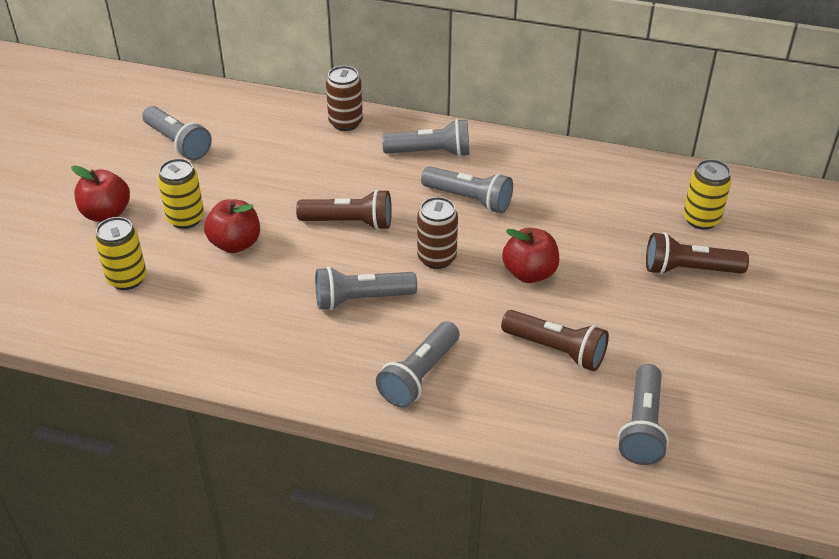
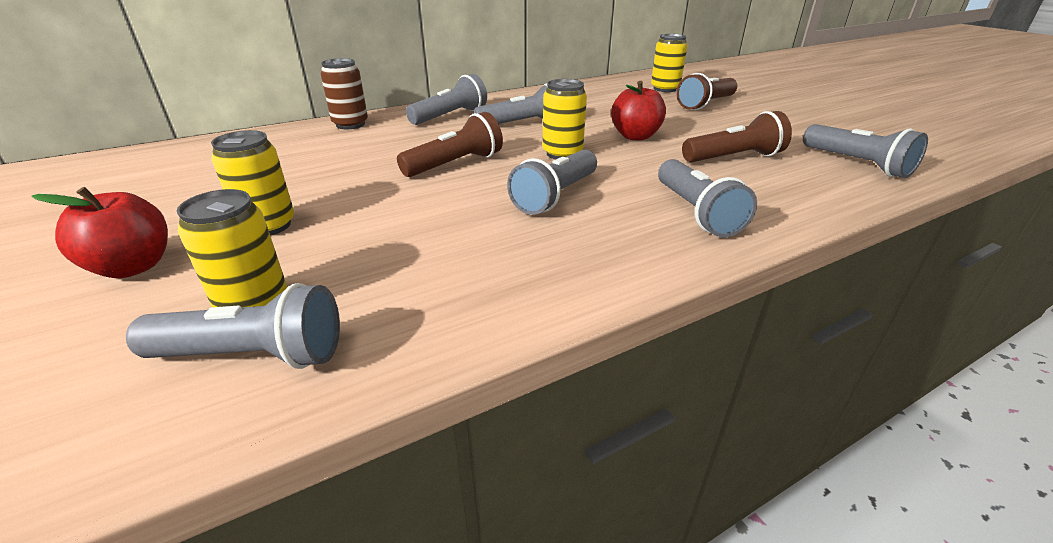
camera: 45 degrees left, 10 degrees down
grey flashlight [142,106,212,160] -> grey flashlight moved to [126,283,340,369]
red apple [204,199,260,253] -> none
brown can [417,197,458,269] -> yellow can [542,79,587,159]

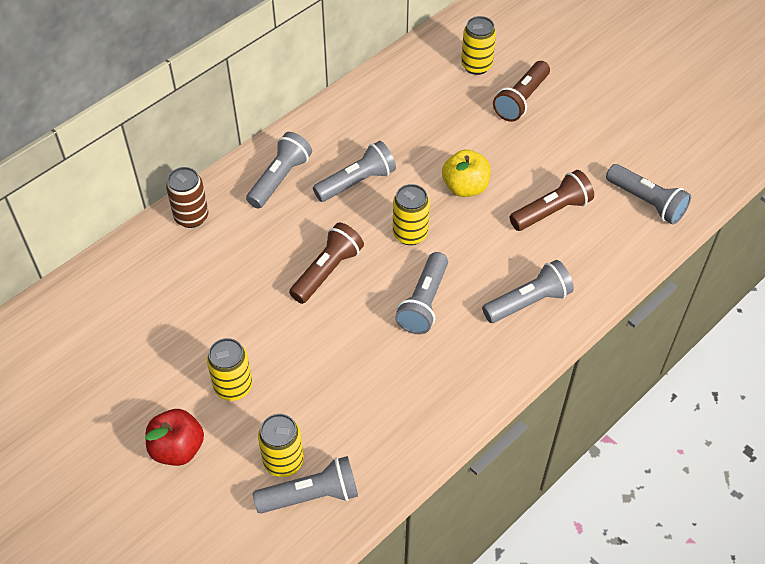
camera: 15 degrees left, 20 degrees up
red apple [611,81,666,140] -> yellow apple [442,149,491,197]
grey flashlight [658,159,757,237] -> grey flashlight turned 90 degrees counterclockwise [482,260,574,323]

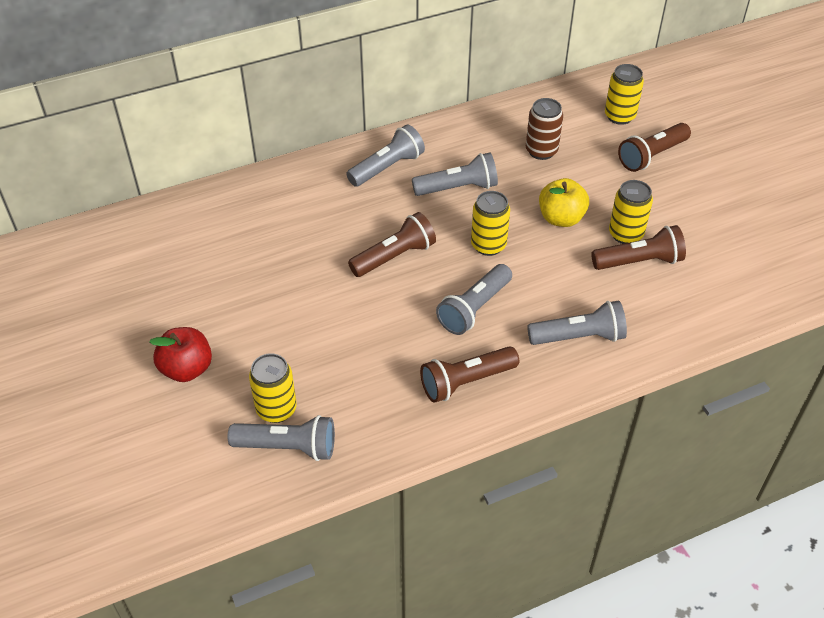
camera: 20 degrees right, 5 degrees down
brown can [166,167,208,228] -> brown can moved to [526,98,563,160]
yellow can [207,338,253,401] -> yellow can moved to [609,180,653,244]
grey flashlight [606,164,691,225] -> none
none -> brown flashlight [420,346,519,403]

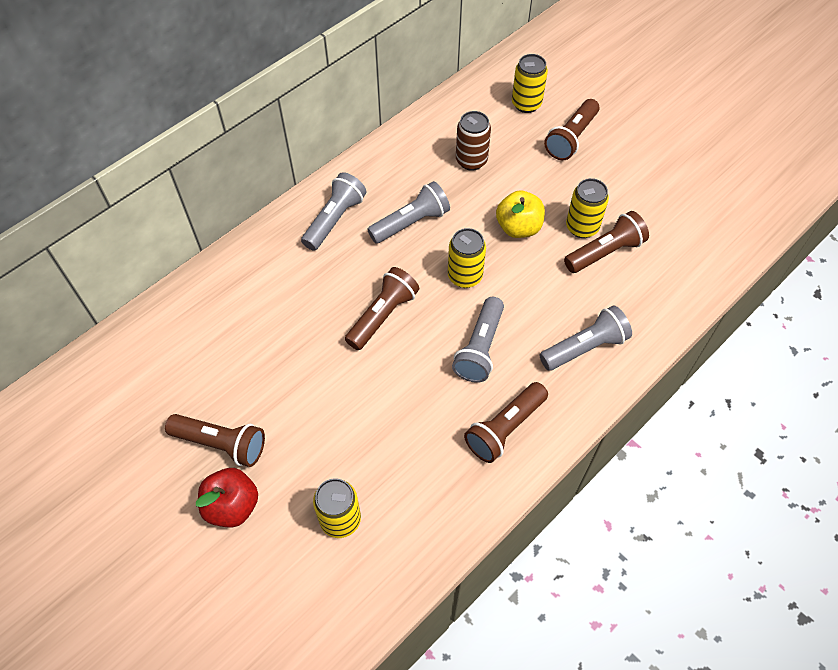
camera: 20 degrees left, 10 degrees up
grey flashlight [228,415,335,461] -> none
none -> brown flashlight [165,414,265,467]

